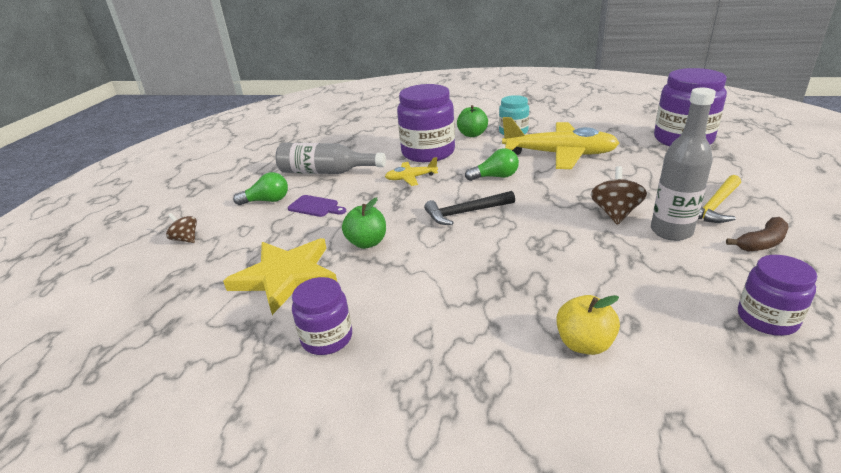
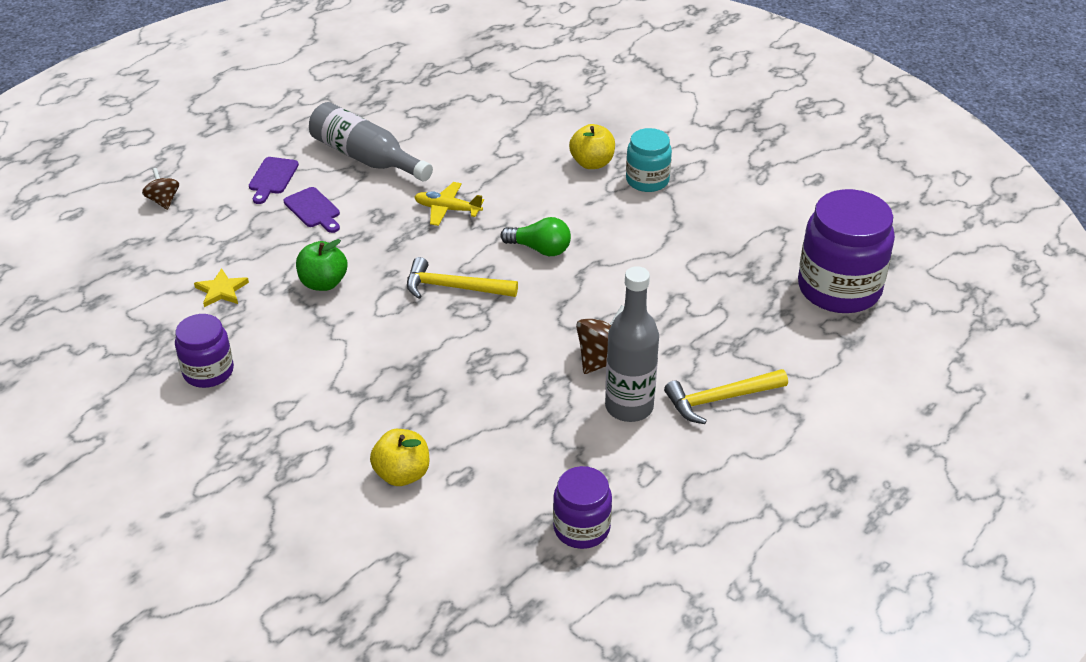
camera: 25 degrees right, 10 degrees up
yellow star [223,238,337,315] -> yellow star [194,268,249,307], size x0.45
green light bulb [233,172,288,205] -> purple cutting board [249,157,299,204]
purple jar [397,84,455,162] -> none
black hammer [424,191,515,225] -> yellow hammer [407,257,518,299]
green apple [457,105,488,137] -> yellow apple [569,124,615,169]
yellow plane [502,117,619,169] -> none
brown banana [726,217,788,252] -> none

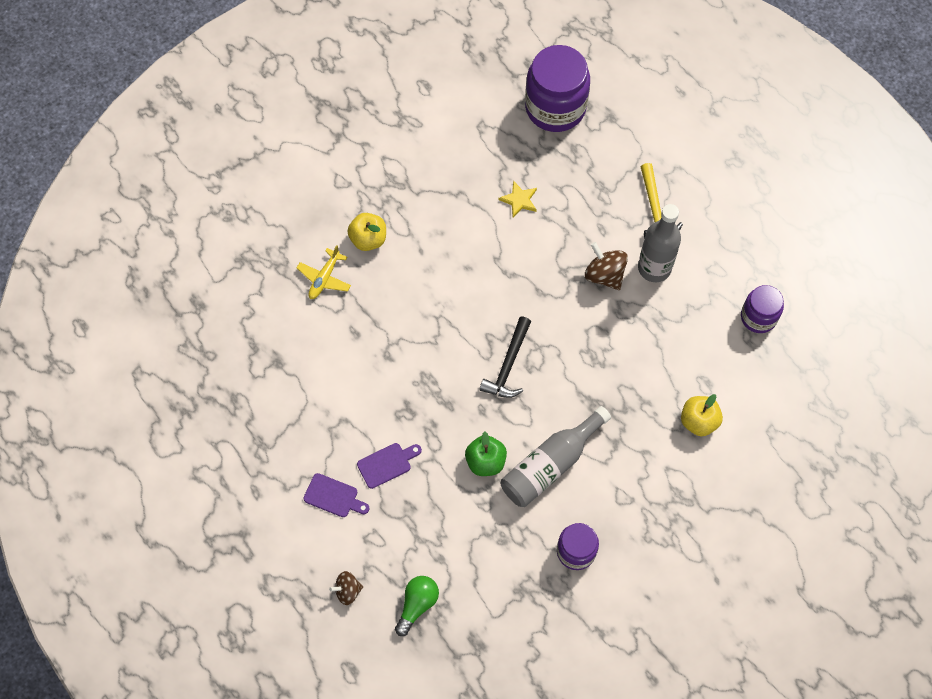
camera: 80 degrees left, 25 degrees up
yellow star [194,268,249,307] -> yellow star moved to [499,180,537,217]
grey bottle [309,102,433,181] -> grey bottle moved to [501,406,611,507]
yellow hammer [407,257,518,299] -> black hammer [479,317,531,398]
yellow plane [414,182,484,226] -> yellow plane moved to [297,245,351,299]
green light bulb [501,217,571,256] -> green light bulb moved to [395,576,439,636]
turquoise jar [626,128,672,192] -> none

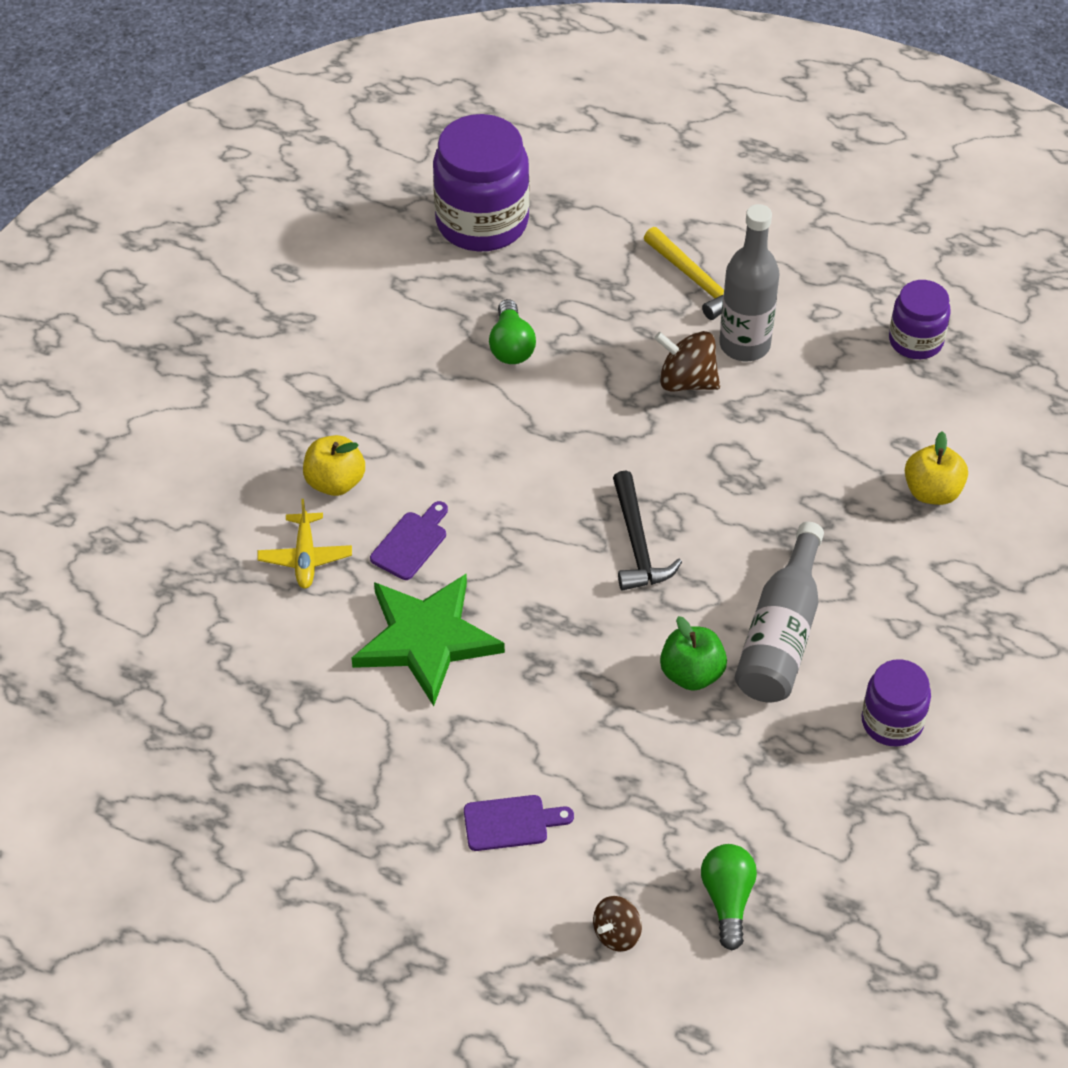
camera: 30 degrees left, 15 degrees down
purple cutting board [357,443,422,489] -> purple cutting board moved to [370,501,448,580]
yellow star [499,180,537,217] -> green light bulb [489,299,536,364]
none -> green star [351,574,505,706]

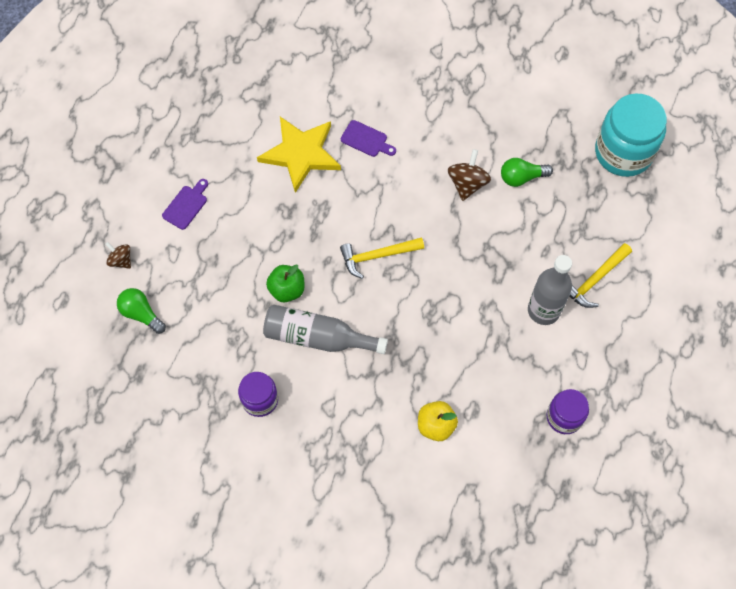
camera: 85 degrees right, 15 degrees up
yellow plane [257,499,352,589] -> none
yellow apple [303,435,365,496] -> none
green star [351,574,505,706] -> yellow star [257,117,341,193]
purple jar [433,114,529,251] -> turquoise jar [595,93,667,177]
purple cutting board [464,795,574,851] -> purple cutting board turned 135 degrees counterclockwise [162,179,208,230]
black hammer [613,471,682,591] -> yellow hammer [340,237,424,279]
brown spinning top [654,331,720,392] -> brown spinning top moved to [448,149,491,201]
green light bulb [701,844,757,950] -> green light bulb turned 135 degrees counterclockwise [117,288,166,334]

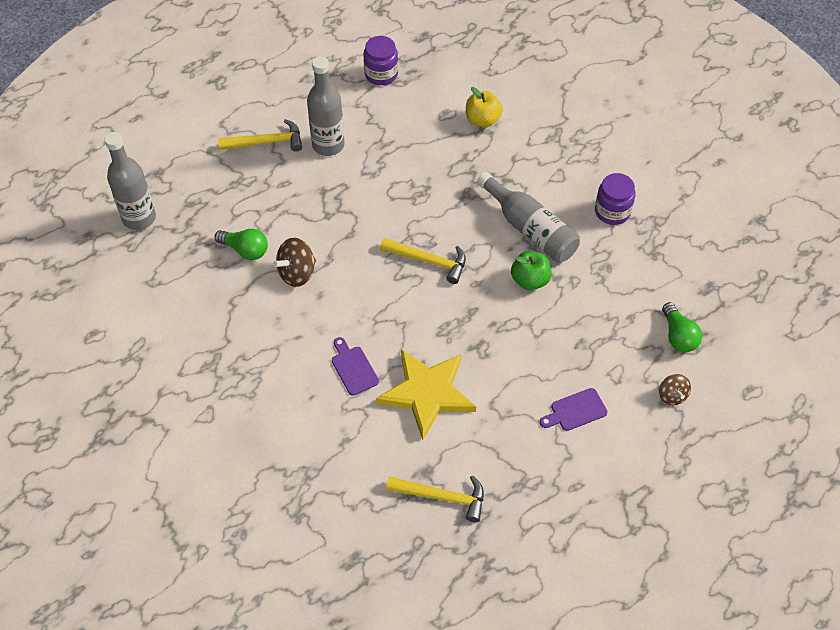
camera: 145 degrees left, 10 degrees down
turquoise jar [595,93,667,177] -> grey bottle [104,132,156,230]
none -> yellow hammer [386,475,484,522]

